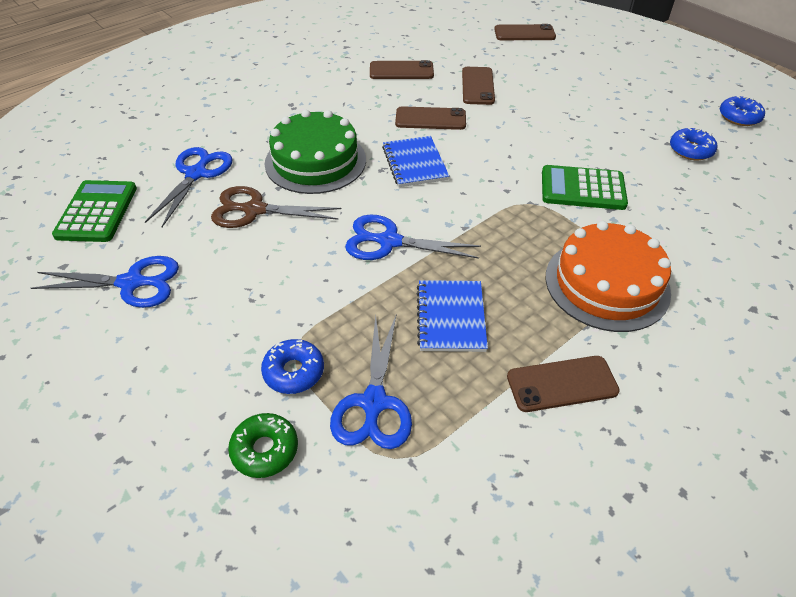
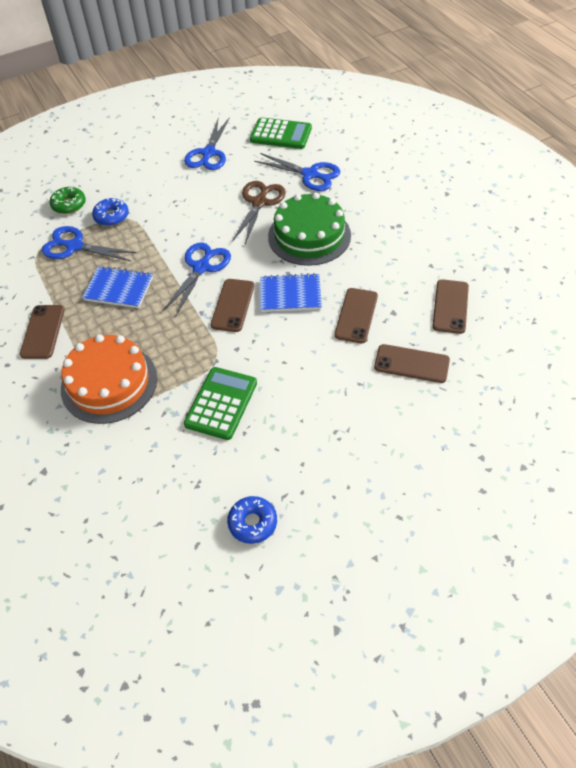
camera: 105 degrees right, 5 degrees up
brown phone [494,24,556,40] -> brown phone moved to [211,279,254,332]
blue donut [720,96,765,126] -> none

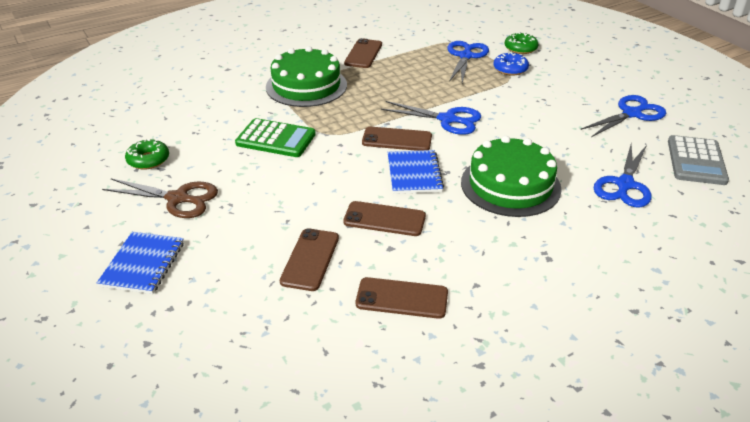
camera: 85 degrees right, 15 degrees down
brown phone [20,305,65,359] -> brown phone turned 75 degrees counterclockwise [344,38,382,68]
orange cake [61,334,157,424] -> green cake [266,46,347,107]
blue notebook [82,266,153,308] -> blue notebook moved to [97,232,184,294]
blue scissors [184,118,229,170] -> blue scissors turned 135 degrees clockwise [580,95,666,137]
blue donut [227,496,277,544] -> green donut [125,139,169,169]
brown scissors [232,181,286,244] -> brown scissors moved to [102,178,218,218]
green calculator [250,117,312,149] -> grey calculator [668,135,729,185]

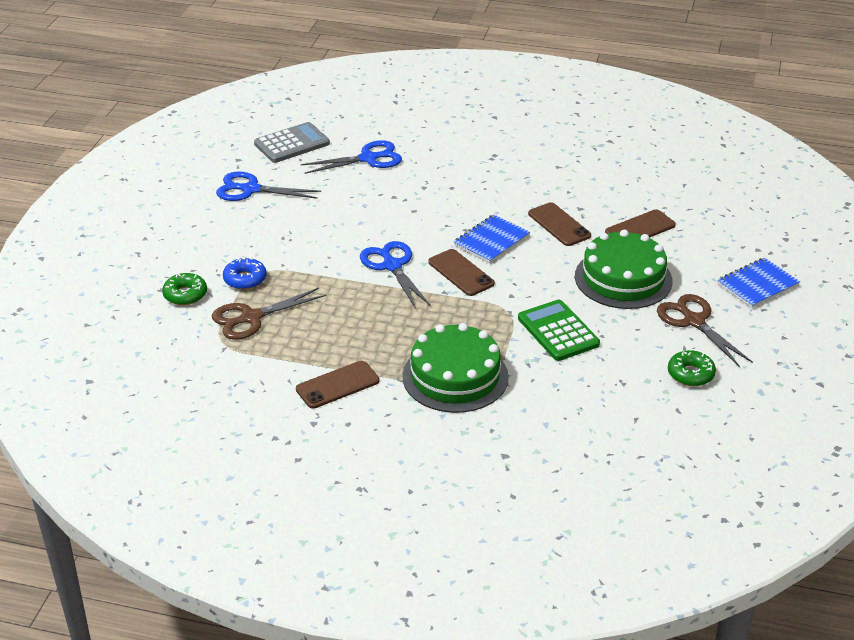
camera: 135 degrees left, 0 degrees up
brown phone [356,277,448,319] -> none
blue scissors [447,41,489,83] -> brown scissors [212,288,326,340]
green cake [461,136,562,217] -> green cake moved to [575,230,673,309]

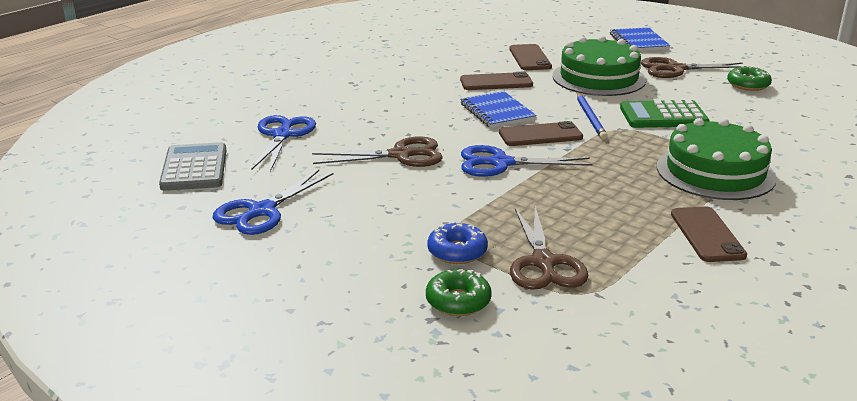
camera: 65 degrees left, 10 degrees down
none -> brown scissors [312,136,443,167]
none -> blue pencil [577,93,608,140]

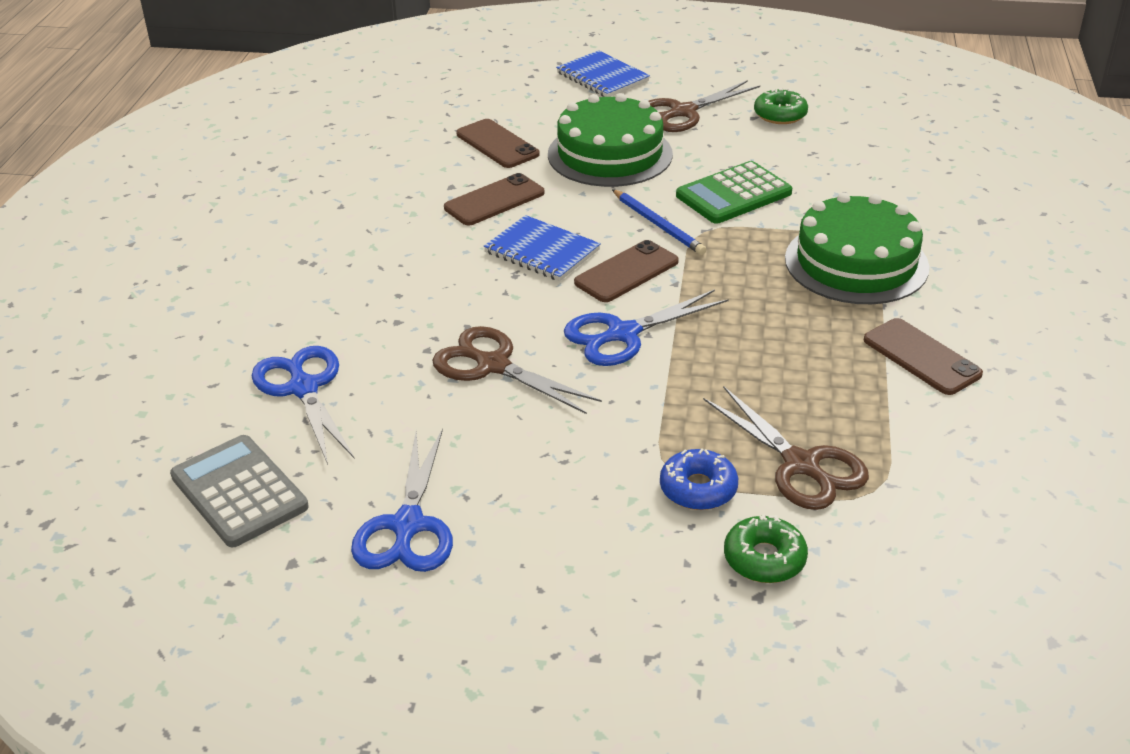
camera: 30 degrees left, 10 degrees up
brown scissors [312,136,443,167] -> brown scissors turned 105 degrees counterclockwise [432,326,602,414]

